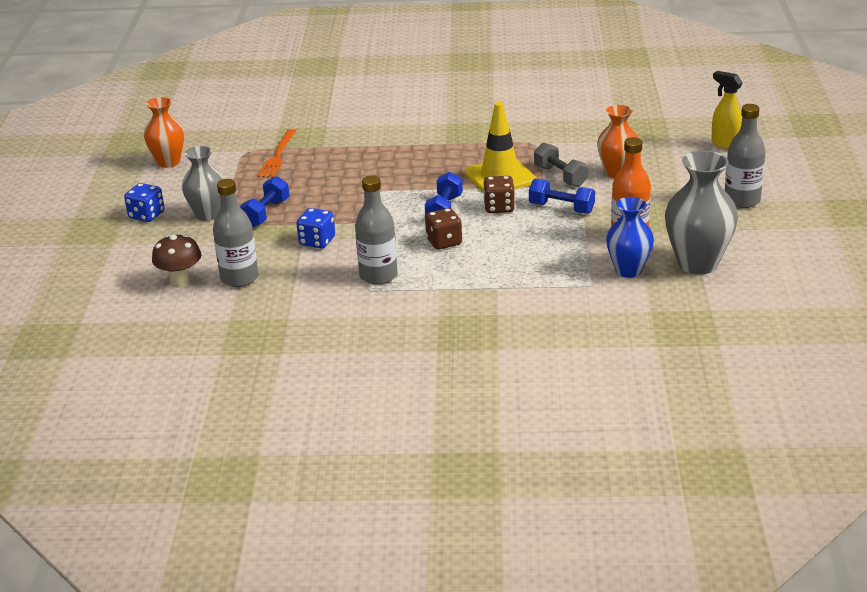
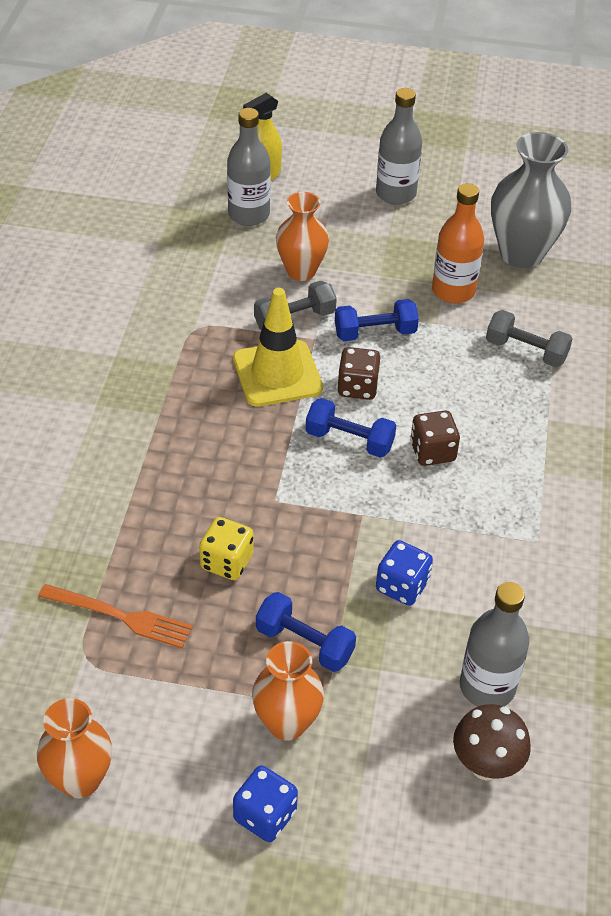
camera: 85 degrees left, 15 degrees up
grey vase [182,146,223,221] -> orange vase [252,641,324,741]
grey bottle [355,175,398,285] -> grey bottle moved to [227,108,271,226]
blue dumbbell [529,179,595,214] -> blue dumbbell turned 45 degrees clockwise [335,299,419,341]
blue vase [606,197,654,278] -> none
none -> yellow dice [199,517,253,580]
none -> grey dumbbell [486,310,573,367]

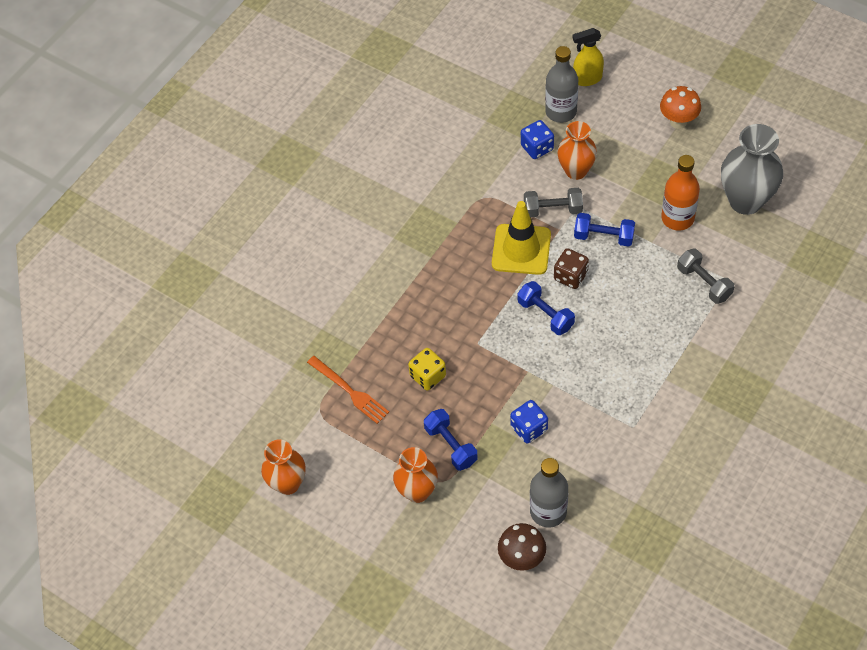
camera: 30 degrees right, 10 degrees up
blue dice [233,765,298,842] -> blue dice moved to [521,120,554,159]
grey bottle [376,88,422,205] -> orange mushroom [660,86,701,129]
brown dice [410,411,460,466] -> none

